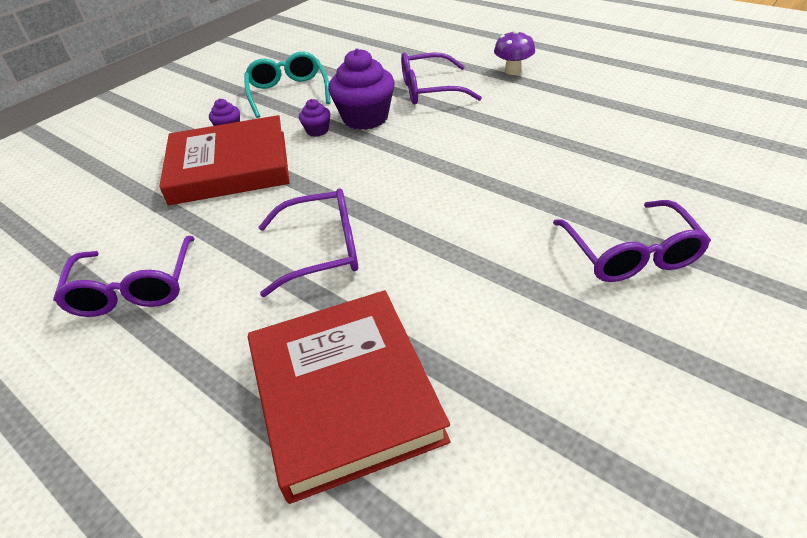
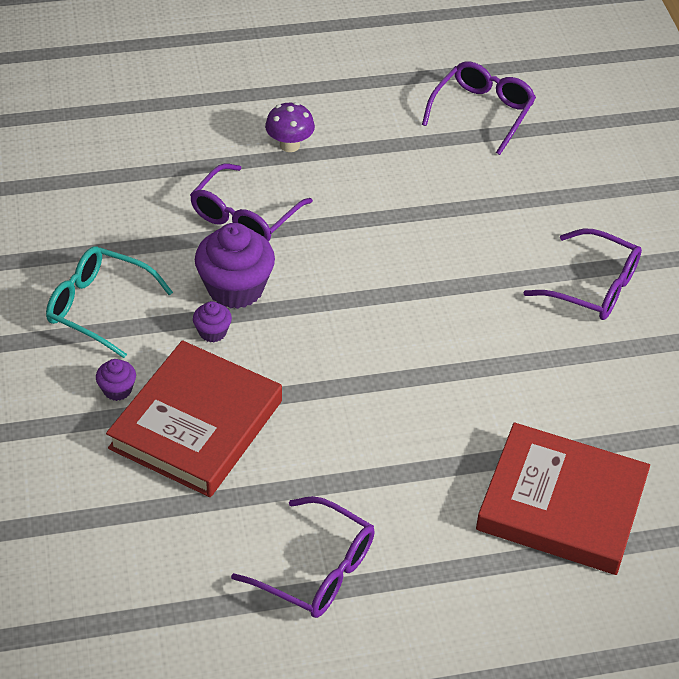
camera: 55 degrees left, 5 degrees up
purple glasses [258,188,358,297] -> purple glasses moved to [422,61,536,155]

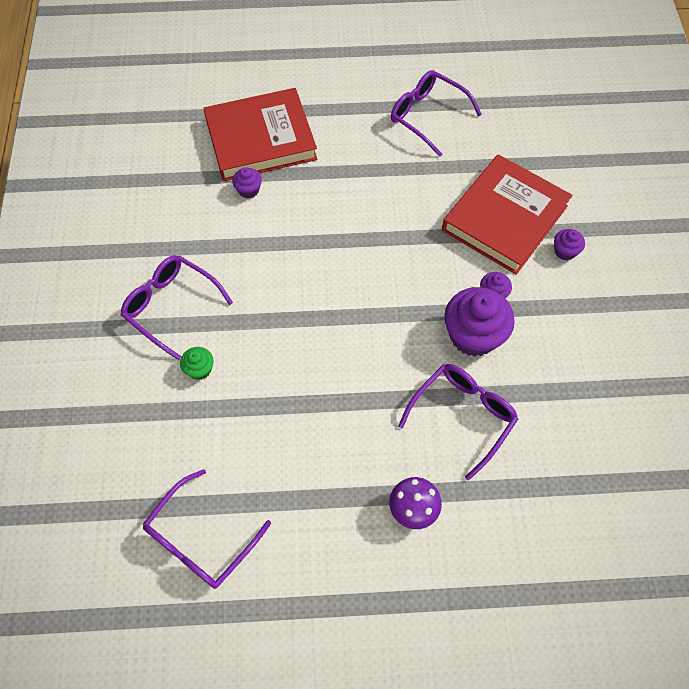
camera: 170 degrees left, 15 degrees up
turquoise glasses [46,246,173,358] -> none
red book [476,422,650,575] -> red book turned 45 degrees counterclockwise [203,88,317,182]
none -> green cupcake [180,347,214,380]
none -> purple cupcake [232,167,262,199]

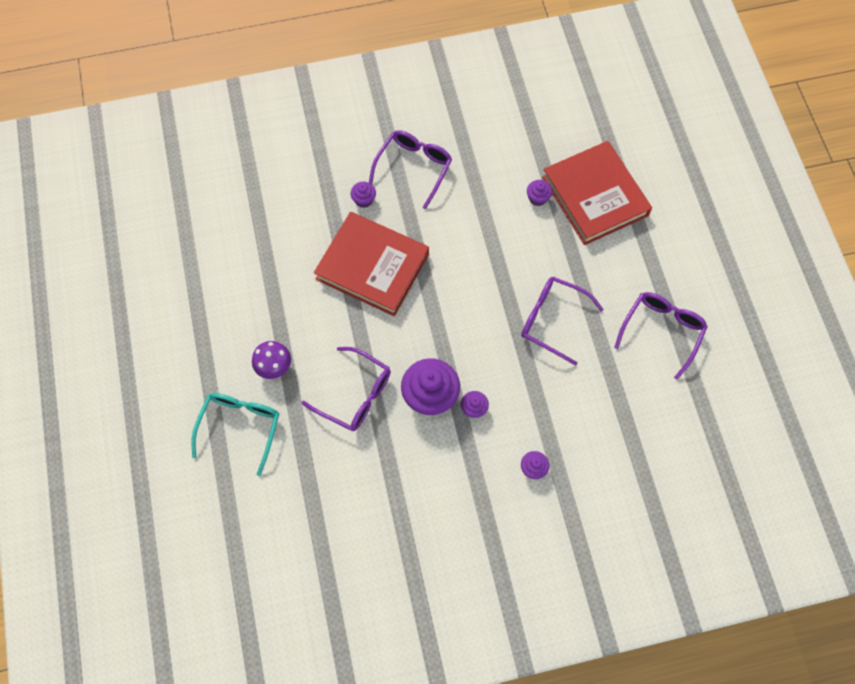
camera: 80 degrees right, 5 degrees up
purple glasses [142,469,271,589] -> purple glasses moved to [521,277,604,366]
green cupcake [180,347,214,380] -> purple cupcake [350,182,376,208]
red book [442,154,572,275] -> red book moved to [314,212,429,316]
none -> turquoise glasses [192,393,279,476]

